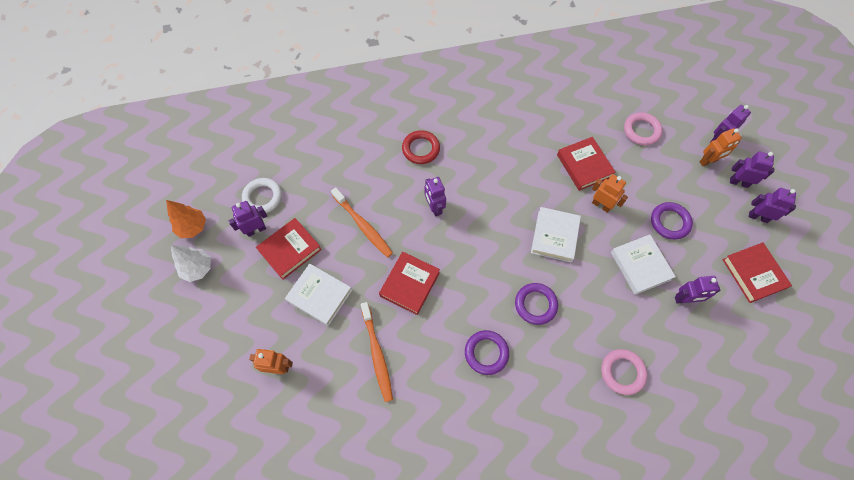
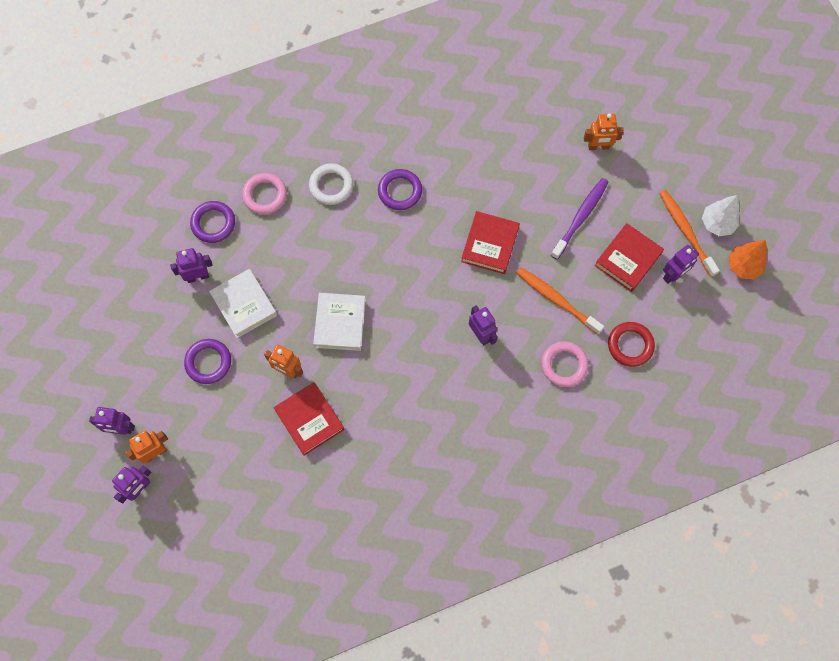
camera: 170 degrees right, 5 degrees up
white ring [242,178,282,213] -> white ring moved to [309,163,353,205]
white book [285,264,352,326] -> purple toothbrush [551,178,609,260]
orange toothbrush [361,302,393,402] -> orange toothbrush moved to [659,190,720,277]
red ring [402,130,440,164] -> red ring moved to [608,322,655,367]
purple ring [515,283,558,325] -> purple ring moved to [190,201,235,243]
pink ring [624,112,662,145] -> pink ring moved to [541,342,588,387]
red book [722,242,792,303] -> none
purple robot [749,188,796,223] -> none

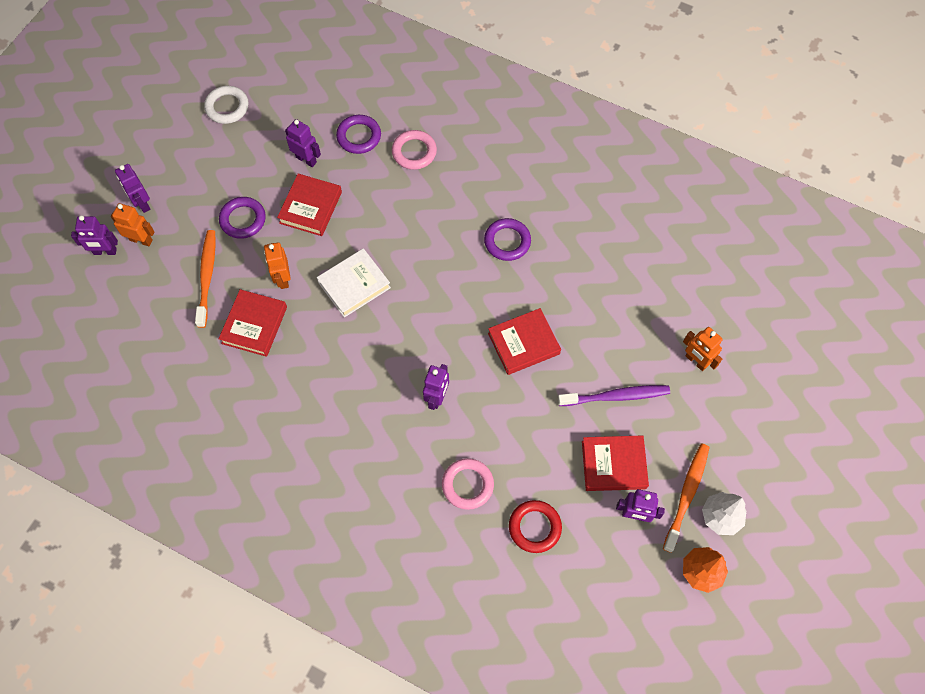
camera: 50 degrees right, 5 degrees down
white book [209,269,277,338] -> red book [277,174,342,236]
white ring [309,163,353,205] -> white ring moved to [204,86,249,124]
orange toothbrush [516,267,604,335] -> orange toothbrush moved to [195,230,216,328]

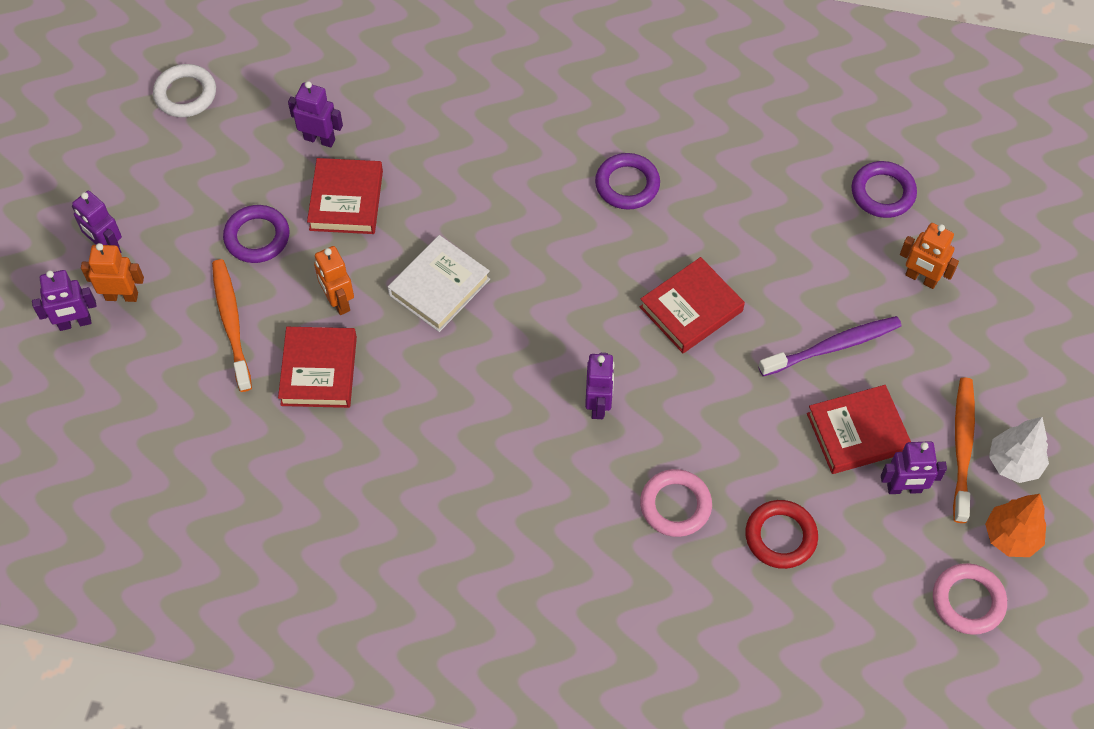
camera: 15 degrees left, 5 degrees down
purple ring [336,115,381,154] -> purple ring moved to [851,161,917,218]
pink ring [392,130,437,170] -> pink ring moved to [933,563,1007,635]

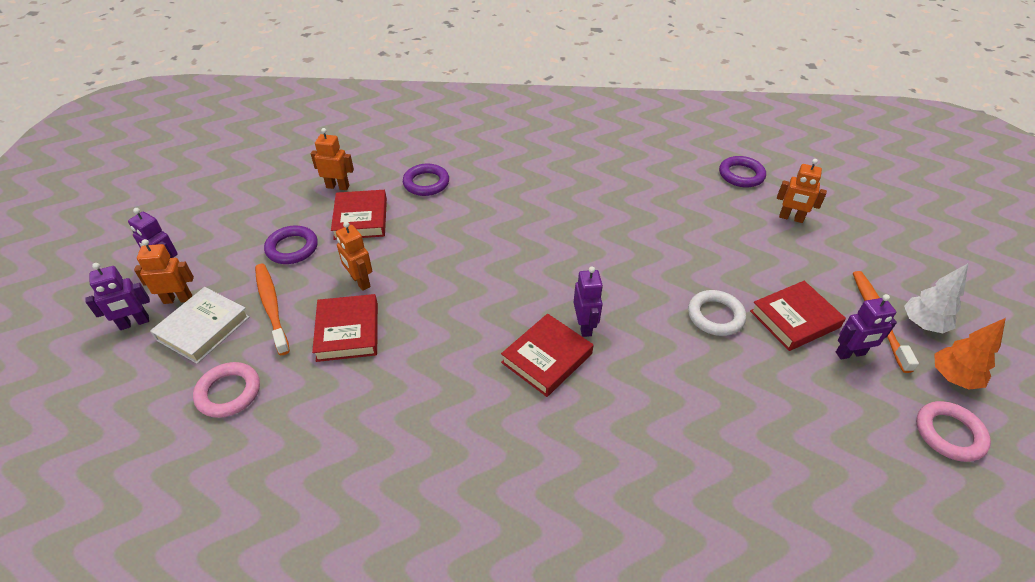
camera: 10 degrees left, 15 degrees down
white ring [153,64,216,117] -> white ring moved to [688,290,746,336]
purple robot [288,81,343,148] -> orange robot [311,128,354,190]
white book [388,235,490,332] -> white book moved to [150,287,250,364]
purple ring [595,153,660,210] -> purple ring moved to [403,163,449,196]
red book [640,257,745,353] -> red book moved to [501,314,593,397]
pink ring [640,469,712,537] -> pink ring moved to [193,362,260,418]
red ring [745,500,818,569] -> none
purple toothbrush [758,316,902,376] -> none

